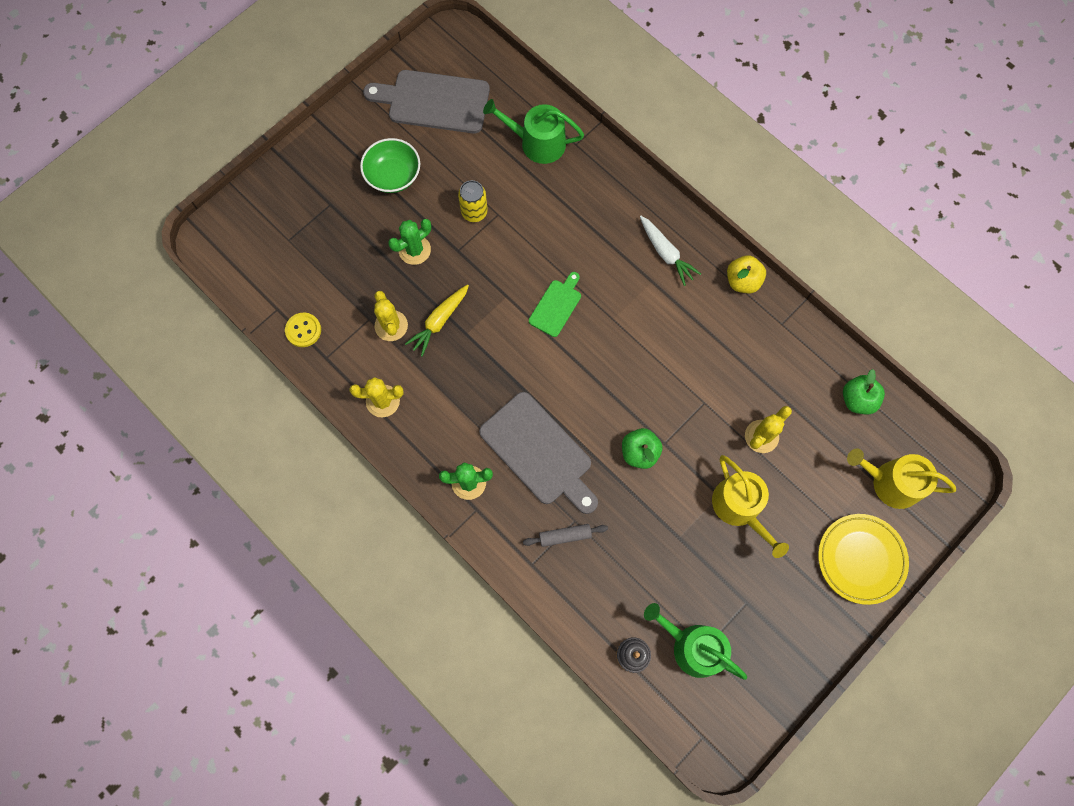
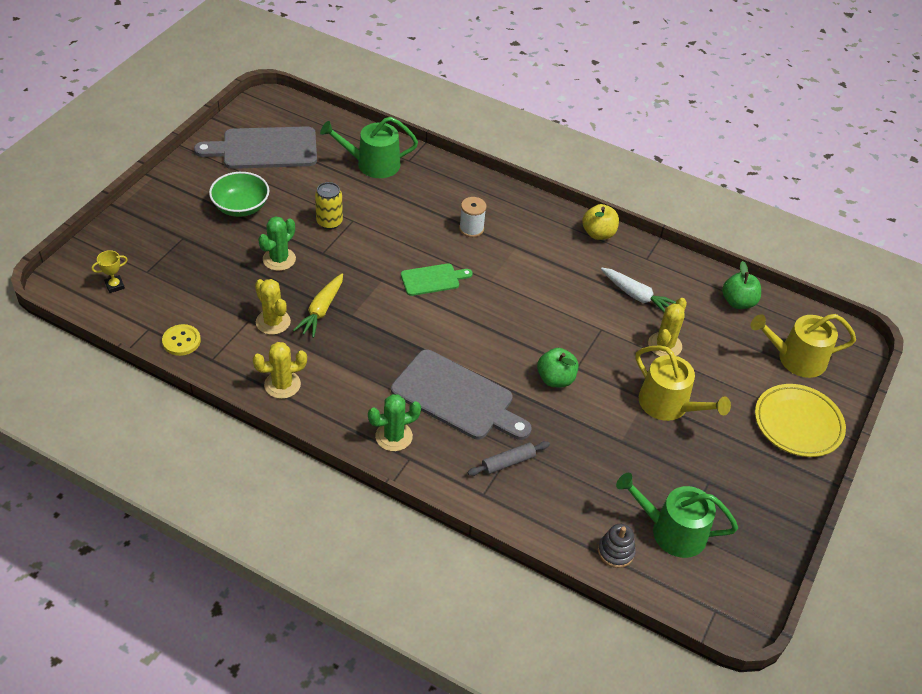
camera: 20 degrees left, 25 degrees down
green cutting board [529,272,581,337] -> green cutting board turned 60 degrees clockwise [401,264,473,296]
white carrot [640,216,701,286] -> white carrot moved to [601,268,676,312]
none -> yellow trophy [91,250,128,293]
none -> white spool [459,197,486,237]

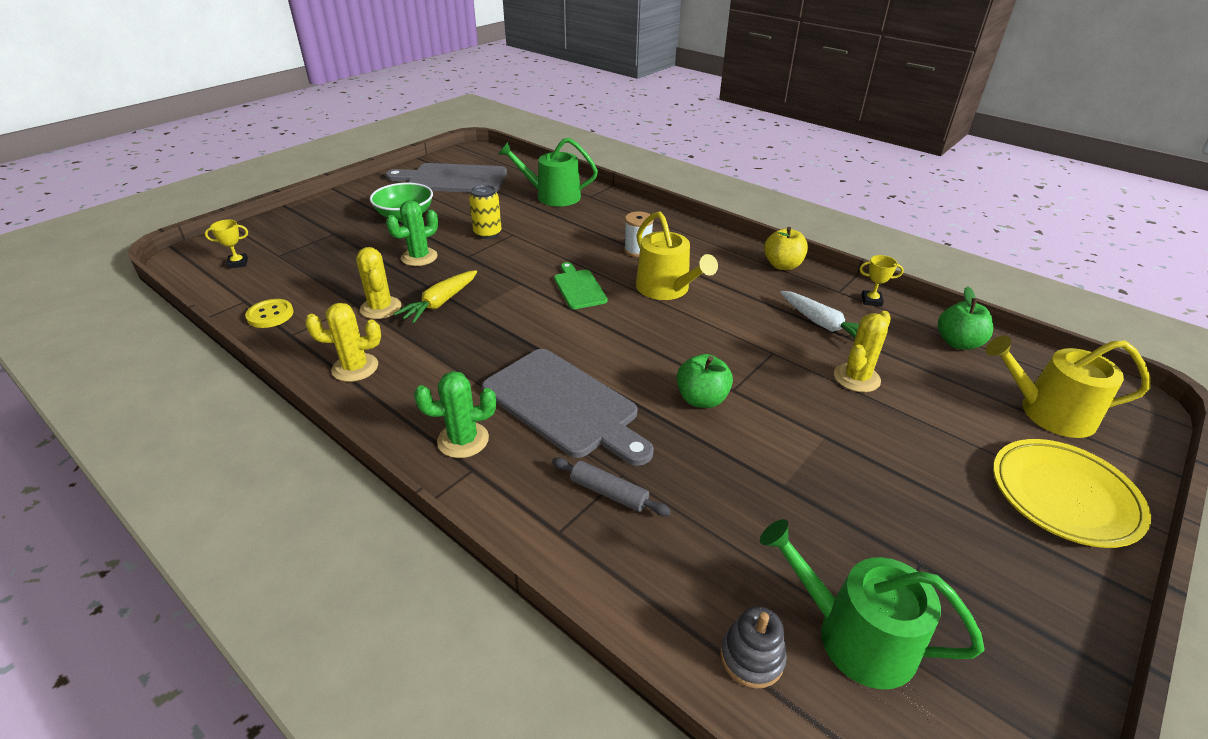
camera: 15 degrees right, 10 degrees down
green cutting board [401,264,473,296] -> green cutting board turned 105 degrees counterclockwise [554,262,608,309]
grey rolling pin [467,441,550,476] -> grey rolling pin turned 45 degrees clockwise [552,458,671,516]
yellow watering can [635,345,731,421] -> yellow watering can moved to [636,211,718,300]
none -> yellow trophy [859,255,904,307]

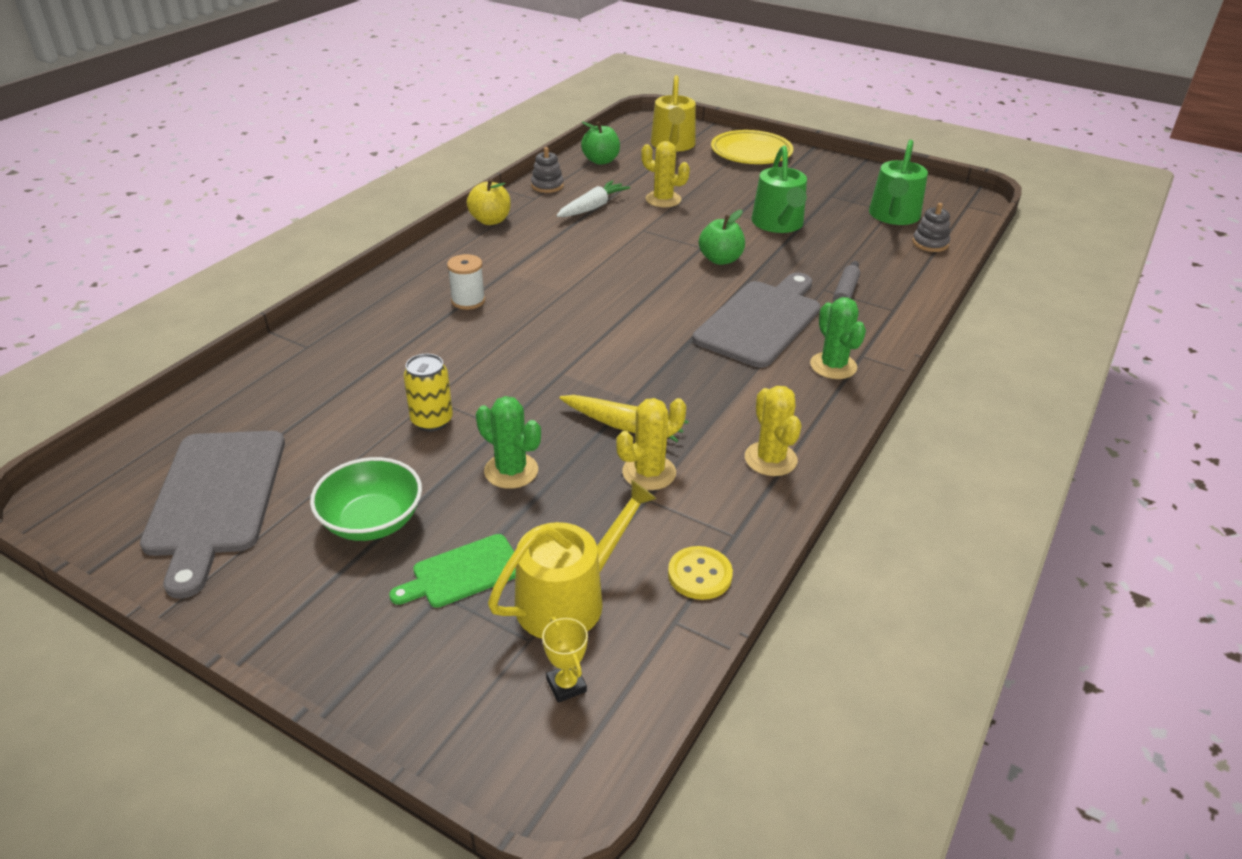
camera: 100 degrees left, 0 degrees up
green watering can [499,138,598,207] -> green watering can moved to [752,146,807,233]
green cutting board [554,262,608,309] -> green cutting board moved to [389,534,516,608]
yellow watering can [636,211,718,300] -> yellow watering can moved to [488,480,657,639]
yellow trophy [859,255,904,307] -> grey stacking toy [531,147,564,193]

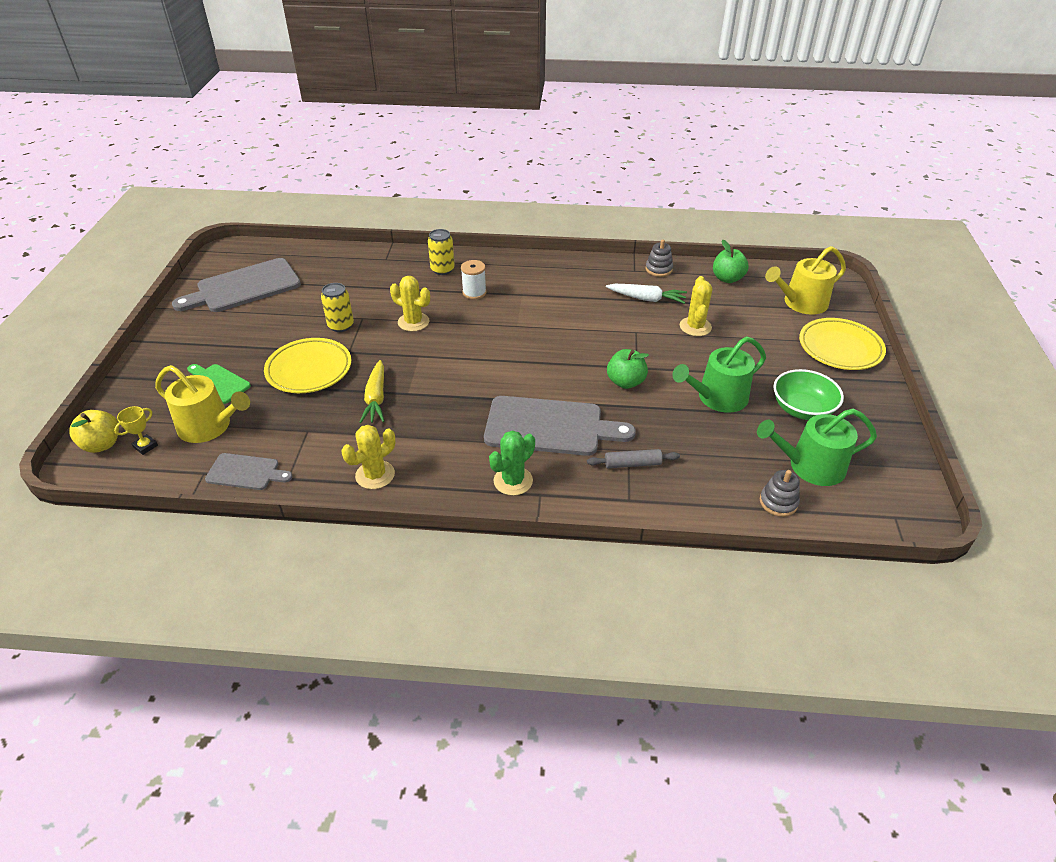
camera: 65 degrees right, 5 degrees up
green bowl [310,457,422,541] -> green bowl moved to [773,369,844,420]
yellow apple [467,179,510,225] -> yellow apple moved to [69,410,119,453]
green cactus [476,396,541,489] -> yellow plate [264,338,351,393]
yellow cactus [616,398,686,490] -> yellow cactus moved to [390,276,430,331]
yellow button [668,546,733,600] -> grey cutting board [205,453,293,490]
none -> yellow can [428,229,455,275]

